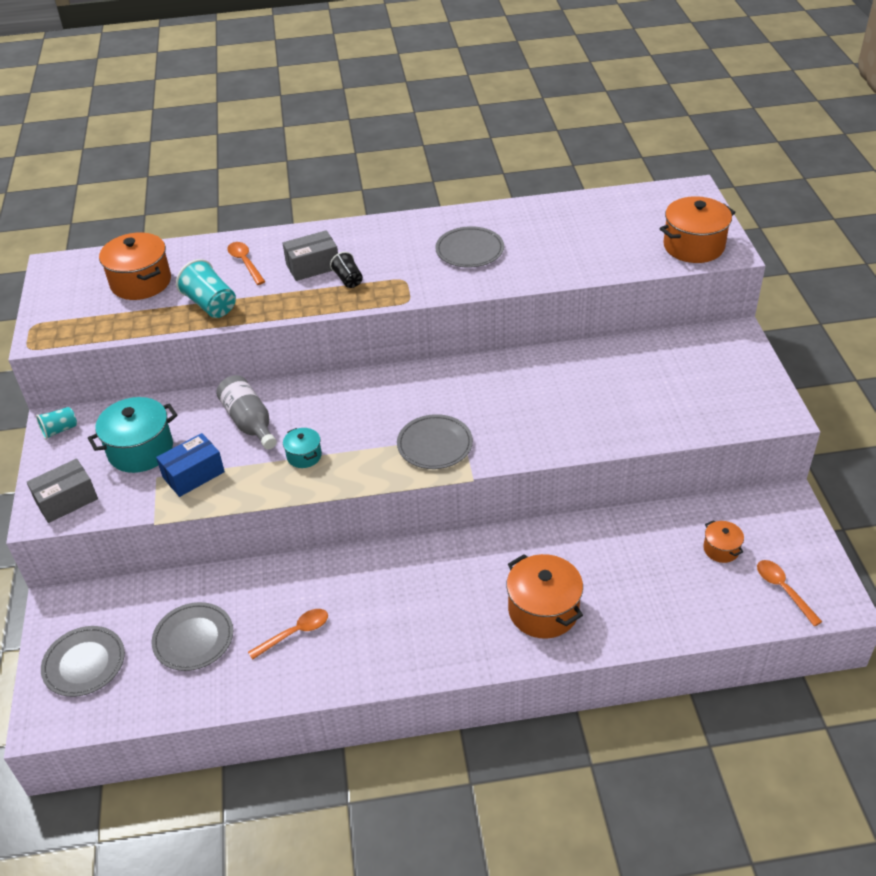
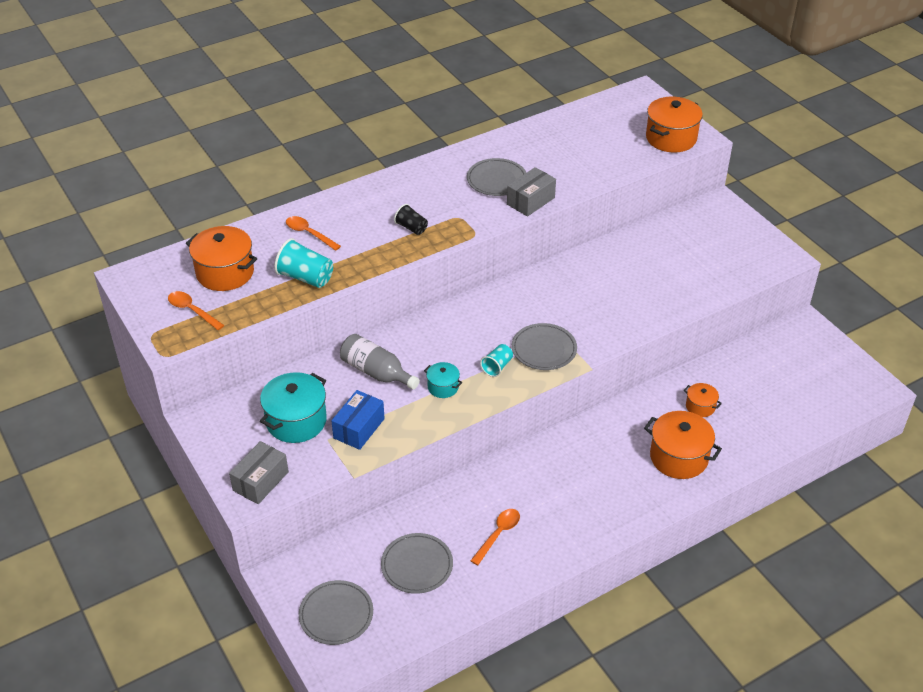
camera: 25 degrees left, 0 degrees up
turquoise cup [36,407,77,440] -> turquoise cup moved to [480,344,513,377]
grey box [283,230,338,281] -> grey box moved to [507,167,556,217]
orange pot [703,520,744,563] -> orange pot moved to [684,383,722,417]
orange spoon [757,560,822,626] -> orange spoon moved to [168,291,224,330]

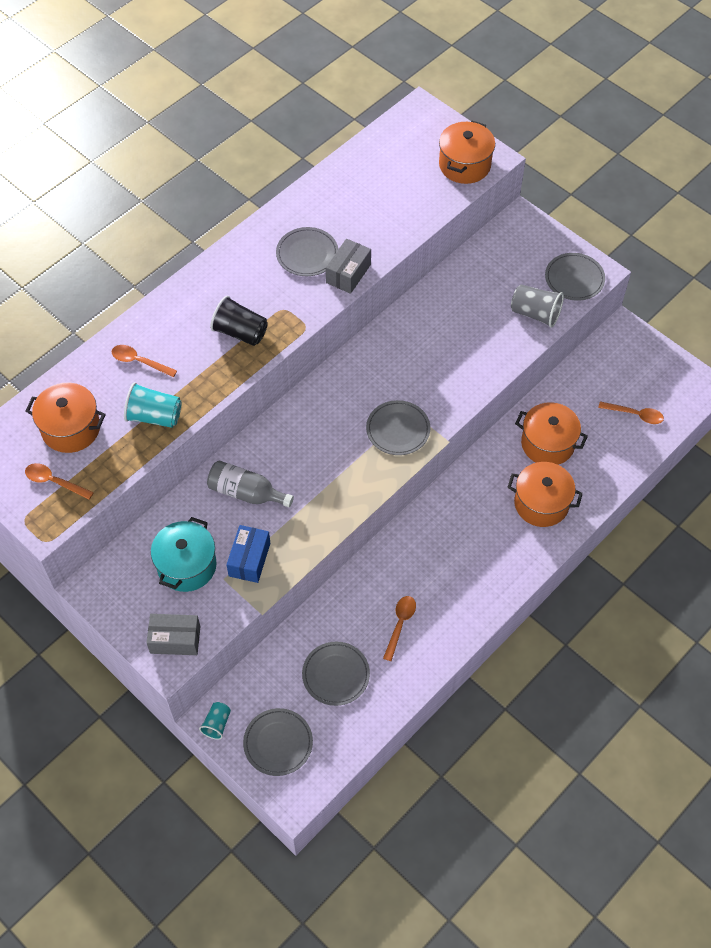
camera: 15 degrees left, 15 degrees up
grey box [229,441,289,504] -> grey box turned 75 degrees clockwise [147,614,201,655]
black cup [394,204,428,235] -> black cup [210,296,268,346], size x1.64
turquoise pot [424,362,462,398] -> none
turquoise cup [480,344,513,377] -> turquoise cup moved to [199,702,231,740]
orange pot [684,383,722,417] -> orange pot [515,402,588,465], size x1.89
none -> grey cup [511,284,564,328]
none -> grey plate [545,253,605,301]
none -> orange spoon [598,401,664,424]

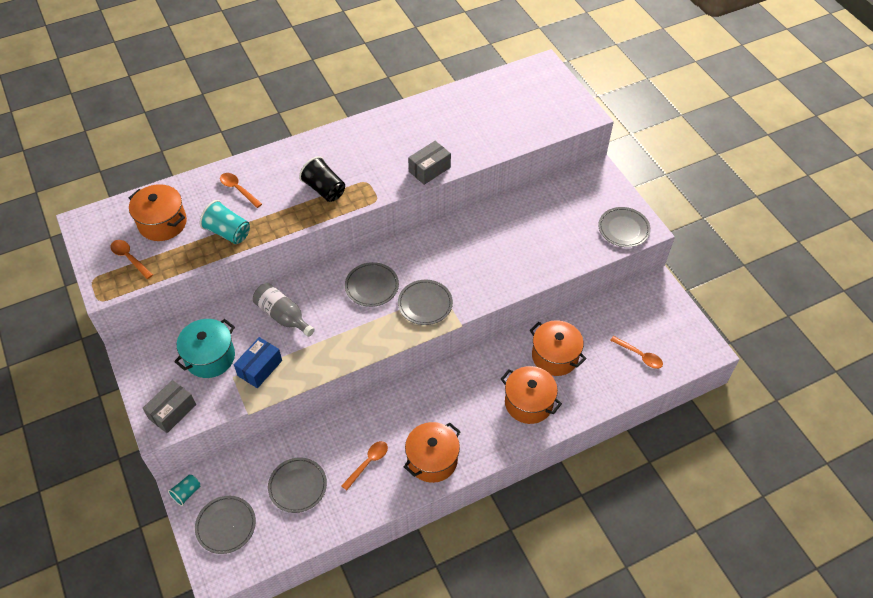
camera: 20 degrees right, 5 degrees down
grey box [147,614,201,655] -> grey box turned 75 degrees counterclockwise [142,380,196,433]
grey plate [276,227,338,276] -> grey plate moved to [345,262,399,307]
orange pot [439,121,495,184] -> orange pot moved to [404,422,461,483]
grey cup [511,284,564,328] -> none

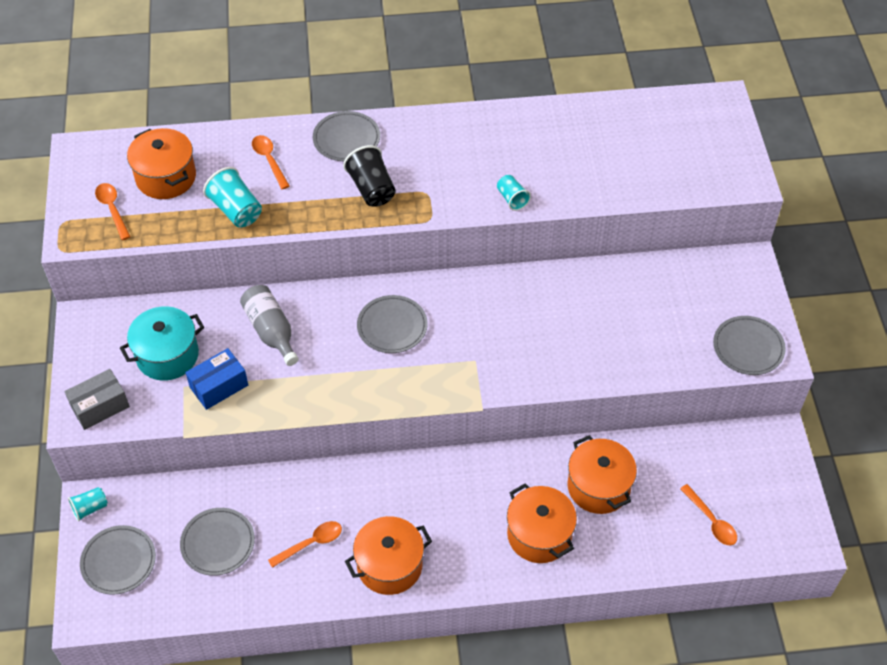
camera: 20 degrees right, 0 degrees up
grey plate [398,280,453,325] -> grey plate moved to [313,111,380,162]
grey box [408,141,451,185] -> turquoise cup [497,175,531,211]

